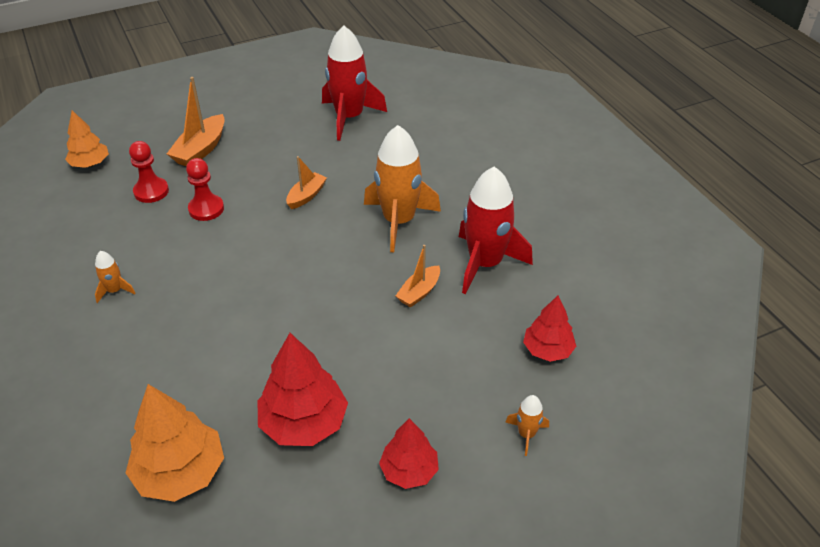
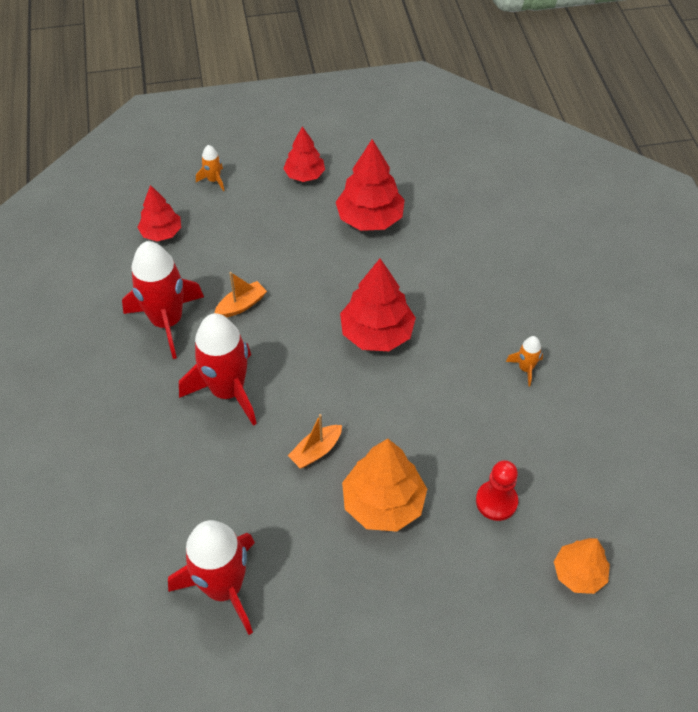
camera: 165 degrees left, 10 degrees up
orange tree [125,384,224,502] -> orange tree moved to [342,439,427,532]
orange boat [167,77,225,166] -> none
red pawn [186,158,224,221] -> none
orange rocket [364,125,441,252] -> red rocket [179,313,257,426]
none -> red tree [340,258,416,351]

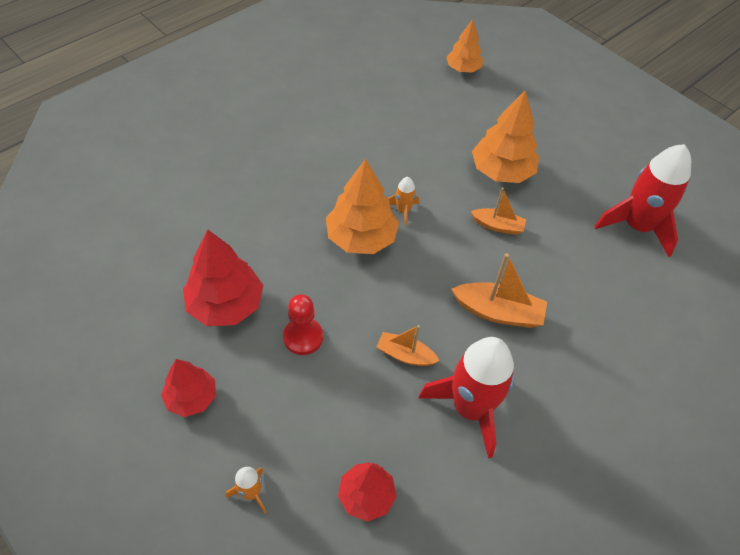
camera: 125 degrees left, 0 degrees up
red rocket [179,313,257,426] -> orange boat [451,253,547,328]
red tree [340,258,416,351] -> orange tree [326,159,399,254]
red pawn [476,460,518,521] -> red pawn moved to [283,294,323,355]
orange rocket [506,336,543,386] -> orange rocket moved to [388,177,419,226]

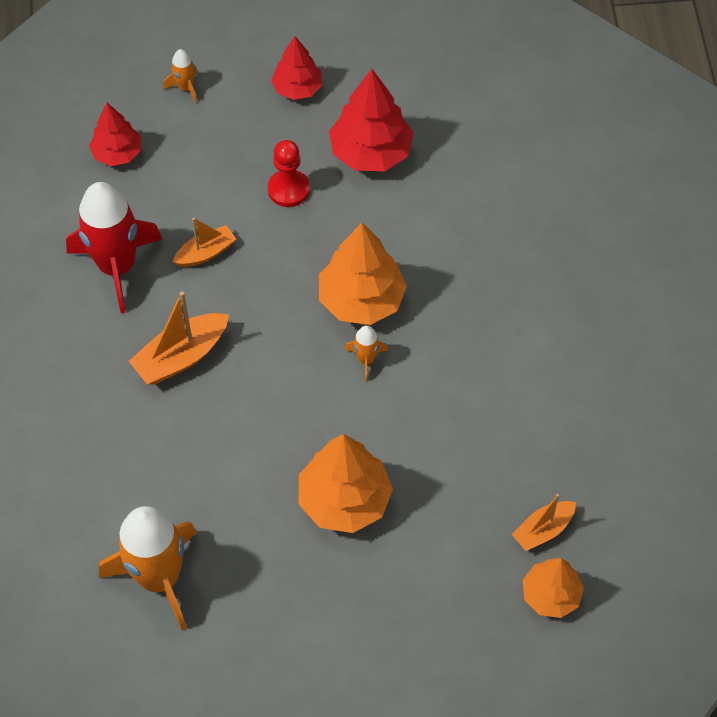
camera: 130 degrees right, 5 degrees up
orange boat [471,188,526,235] -> orange boat moved to [512,494,576,551]
red rocket [594,144,691,257] -> orange rocket [99,506,197,631]

